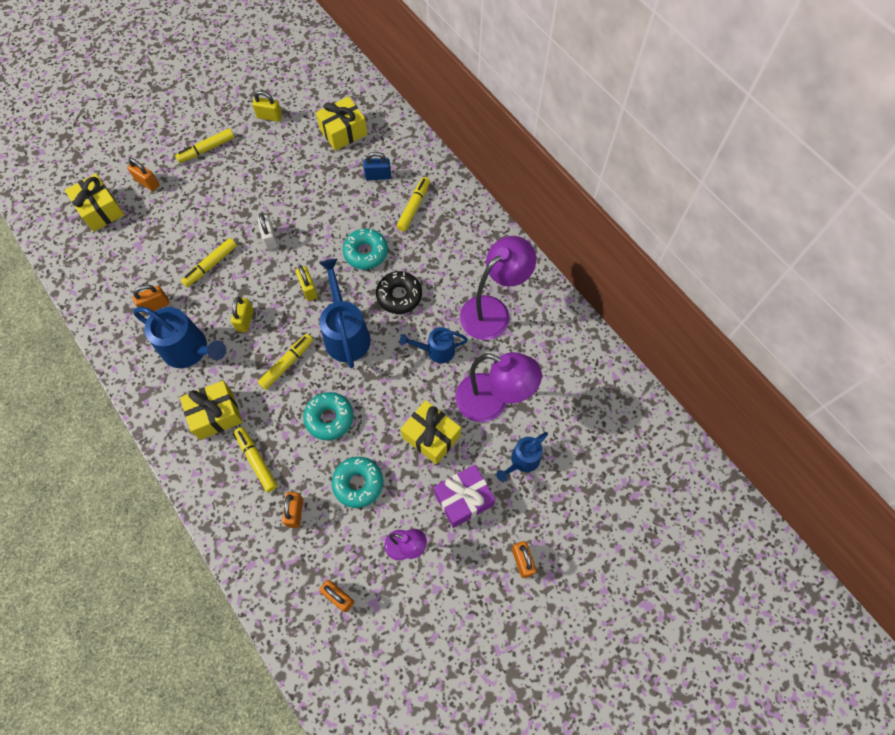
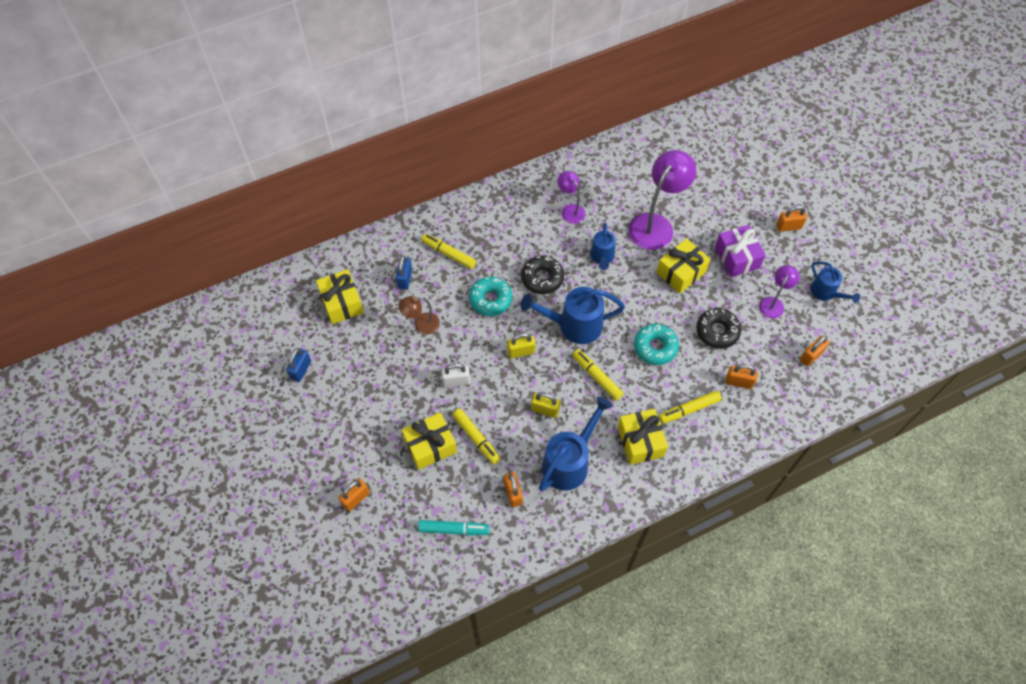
camera: 80 degrees left, 5 degrees down
yellow gift [65,174,124,232] -> yellow gift moved to [402,412,457,470]
yellow marker [175,128,235,163] -> none
yellow padlock [252,91,282,122] -> blue padlock [286,348,311,382]
turquoise donut [331,457,383,508] -> black donut [696,308,741,349]
purple lamp [460,236,536,340] -> purple lamp [557,171,586,224], size x0.54
blue watering can [496,432,548,482] -> blue watering can moved to [810,261,860,303]
none -> brown lamp [398,296,440,335]
none -> turquoise marker [418,520,489,535]

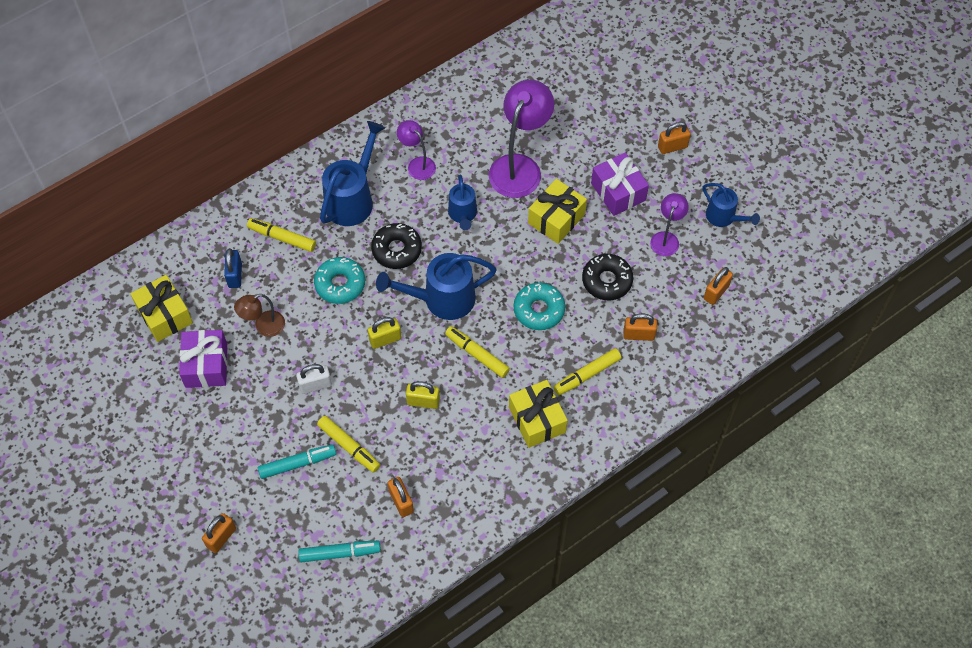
camera: 10 degrees left, 0 degrees up
blue padlock [286,348,311,382] -> none
yellow gift [402,412,457,470] -> turquoise marker [258,444,336,479]
blue watering can [539,396,613,492] -> blue watering can moved to [320,121,385,226]
none -> purple gift [179,330,227,388]

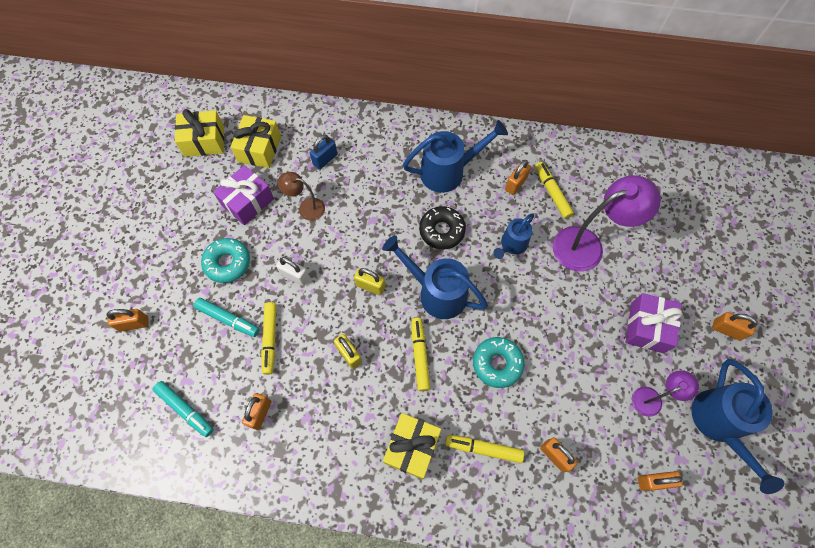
camera: 45 degrees right, 5 degrees up
yellow marker [247,218,316,252] -> yellow marker moved to [535,162,574,219]
turquoise donut [314,257,365,304] -> turquoise donut moved to [201,238,250,283]
purple lamp [397,120,436,180] -> orange padlock [505,160,531,195]
yellow gift [528,179,587,244] -> yellow gift moved to [175,109,224,157]
black donut [582,254,633,300] -> none
blue watering can [703,183,760,227] -> blue watering can [691,359,784,494], size x1.67

